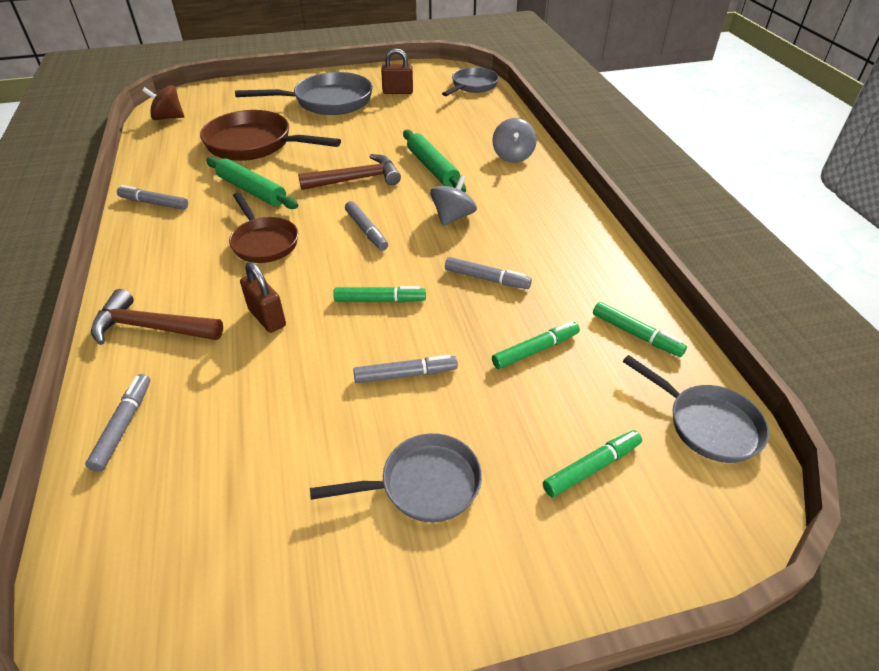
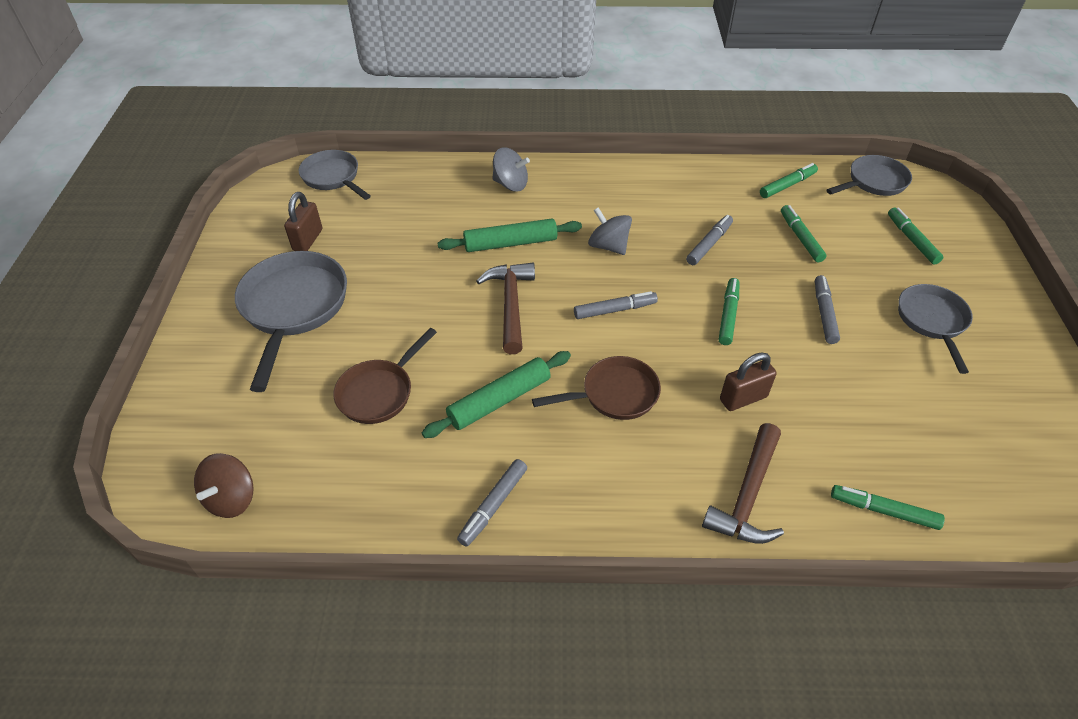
camera: 75 degrees left, 5 degrees up
grey marker [85,374,150,472] -> green marker [831,485,945,530]
brown pan [200,110,341,161] -> brown pan [333,328,437,424], size x0.63

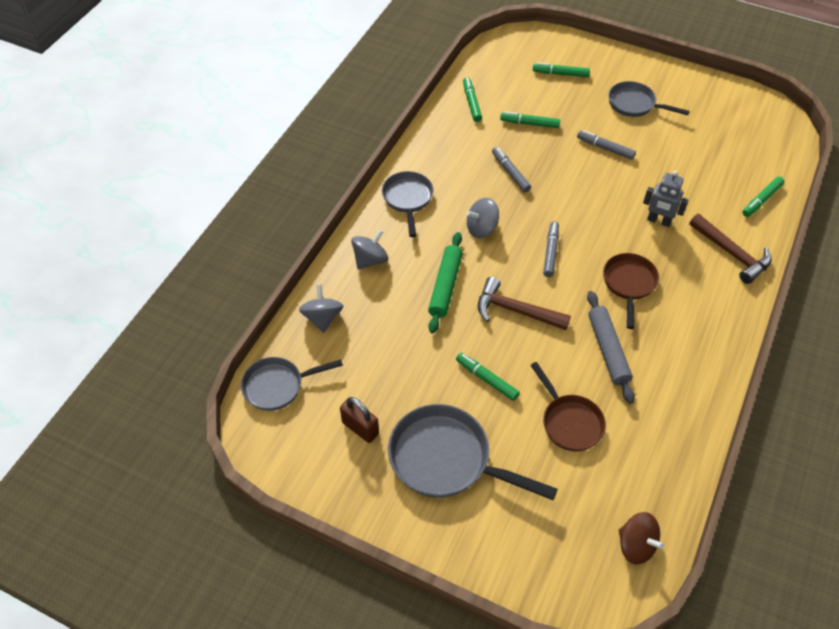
camera: 65 degrees left, 5 degrees up
green rolling pin [422,351,571,438] -> grey rolling pin [587,291,635,404]
grey marker [457,459,527,547] -> none
green marker [719,278,740,345] -> green marker moved to [456,353,520,401]
brown padlock [720,352,777,411] -> grey robot [643,171,689,227]
grey pan [826,155,912,196] -> grey pan moved to [382,171,433,237]
none -> grey spinning top [299,285,343,333]

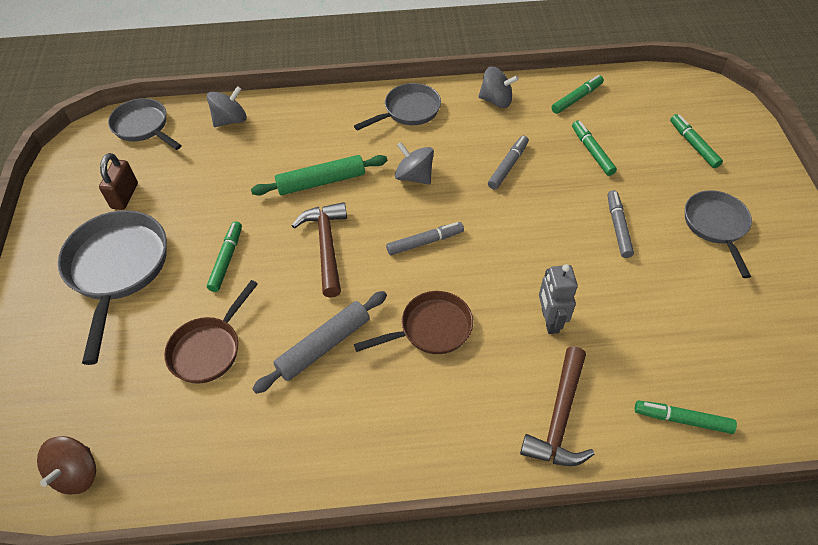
camera: 60 degrees right, 0 degrees up
grey spinning top [351,229,388,269] -> grey spinning top moved to [478,67,519,108]

